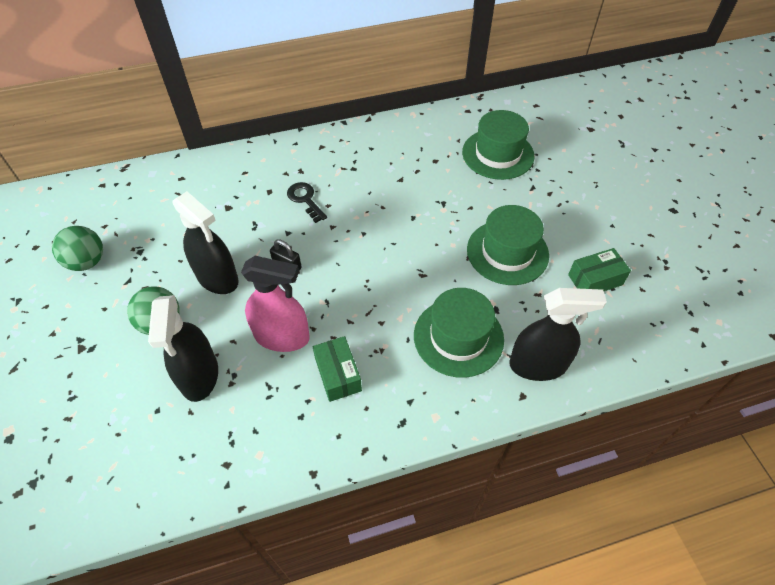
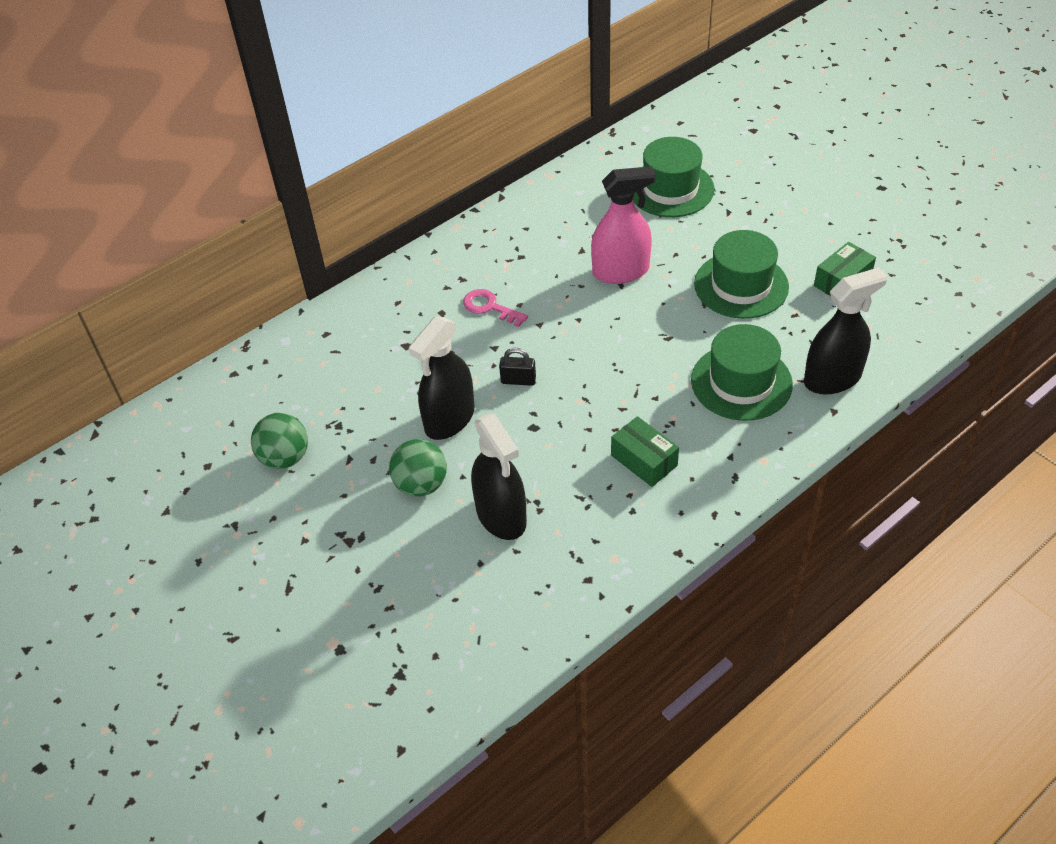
camera: 20 degrees left, 5 degrees down
black spray bottle [172,191,239,294] -> black spray bottle turned 105 degrees clockwise [409,316,474,440]
pink spray bottle [241,256,310,352] -> pink spray bottle moved to [591,166,656,284]
black key [287,182,327,223] -> pink key [463,289,528,327]

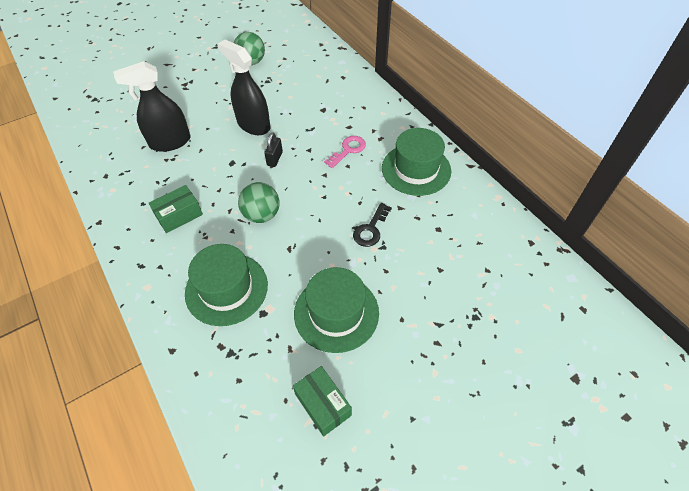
camera: 95 degrees right, 5 degrees up
green ball [389,439,447,497] -> green ball moved to [238,182,280,223]
pink spray bottle [591,166,656,284] -> black key [353,203,392,247]
green hat [633,137,714,217] -> green hat moved to [382,128,451,196]
black spray bottle [804,267,888,395] -> none

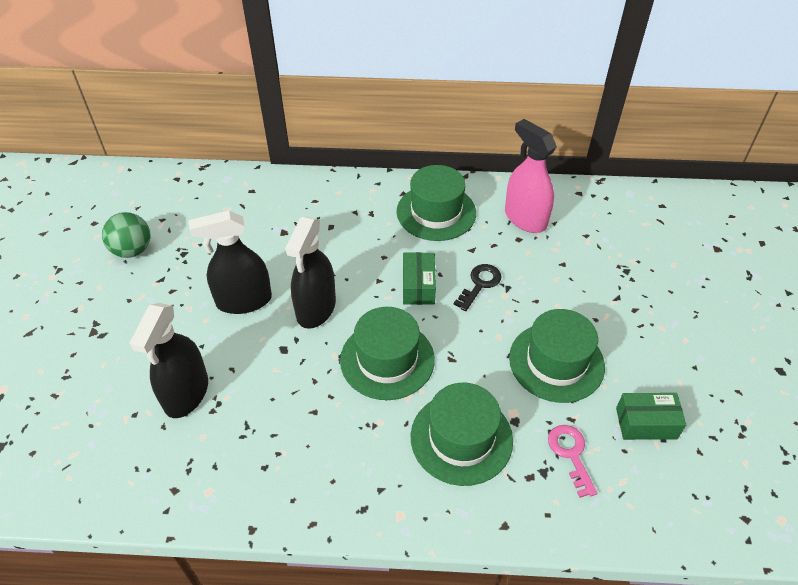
camera: 55 degrees left, 5 degrees down
green box [149,185,203,233] -> green box moved to [403,252,436,305]
green ball [238,182,280,223] -> green hat [340,307,435,400]
black padlock [264,132,283,167] -> black spray bottle [285,217,336,329]
pink key [324,136,366,168] -> pink key moved to [548,425,597,498]
black key [353,203,392,247] -> black key turned 120 degrees counterclockwise [454,264,501,311]
none -> pink spray bottle [505,119,557,233]

